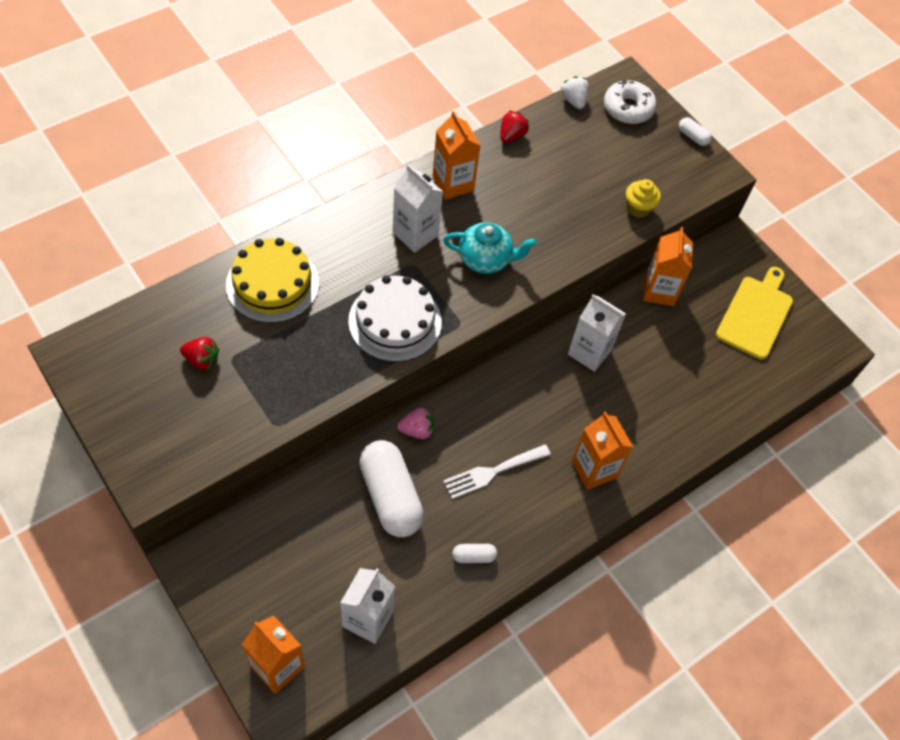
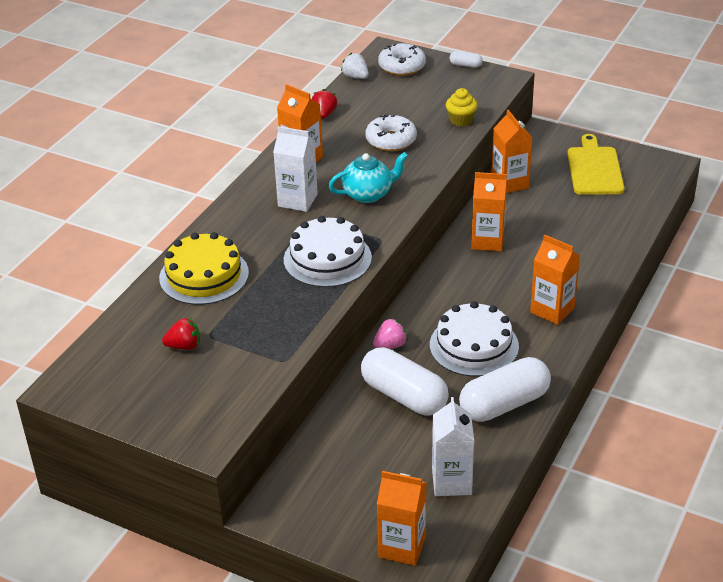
camera: 20 degrees left, 20 degrees down
white fork [443,444,551,499] -> white cake [430,301,519,377]
white capsule [452,544,497,563] -> white capsule [459,357,551,422], size x2.35
white carton [568,294,626,372] -> orange carton [471,172,507,251]
none -> white donut [365,114,417,151]

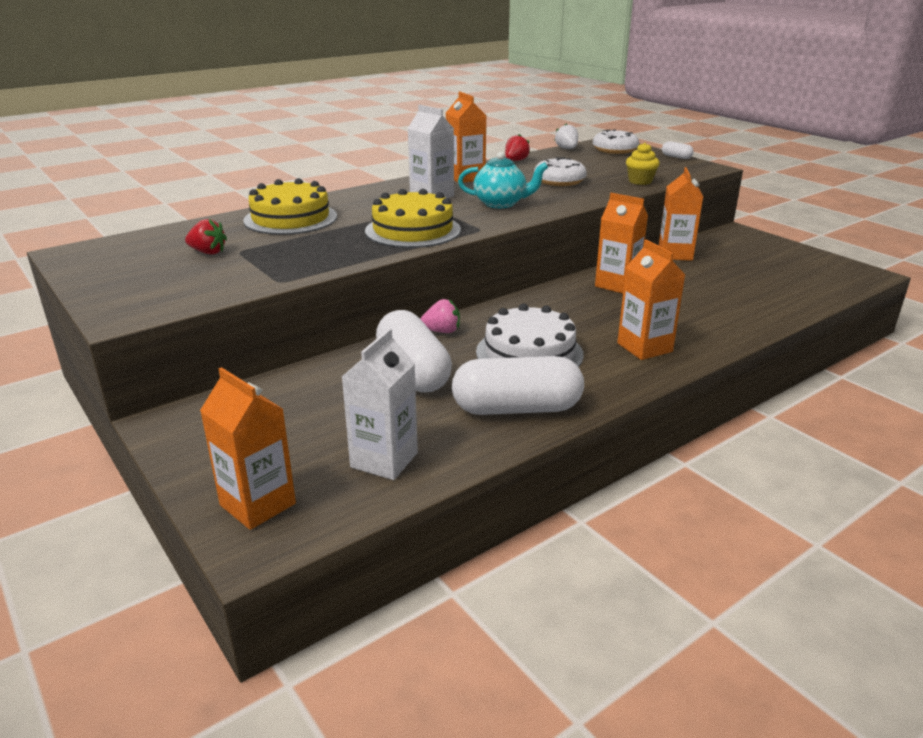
camera: 25 degrees right, 10 degrees down
white cake [284,216,372,287] -> yellow cake [365,189,461,248]
yellow cutting board [567,134,625,195] -> none

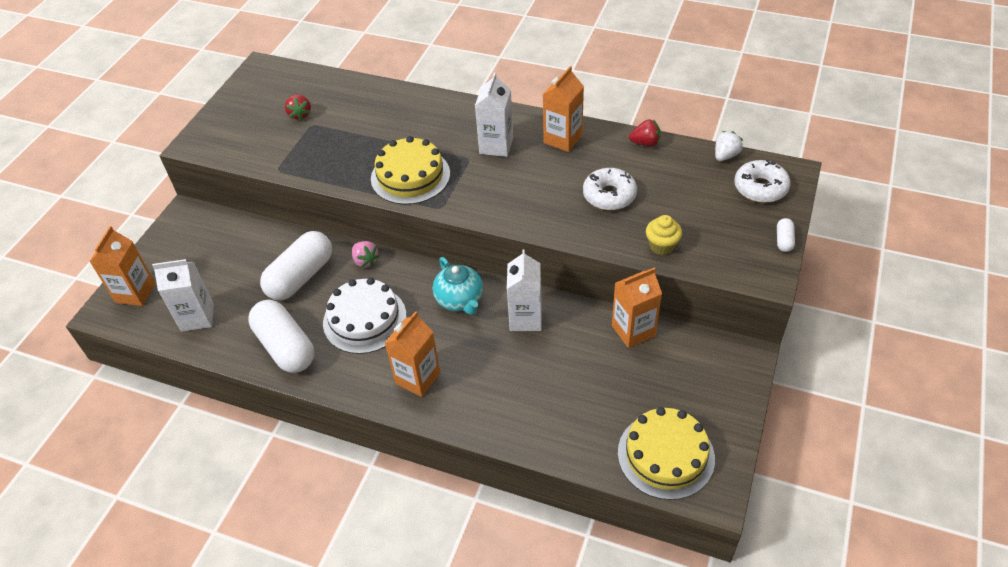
camera: 60 degrees right, 20 degrees up
yellow cake [243,178,337,235] -> yellow cake moved to [618,407,715,500]
turquoise teapot [458,152,548,208] -> turquoise teapot moved to [433,257,483,315]
orange carton [595,193,648,294] -> white carton [507,250,542,331]

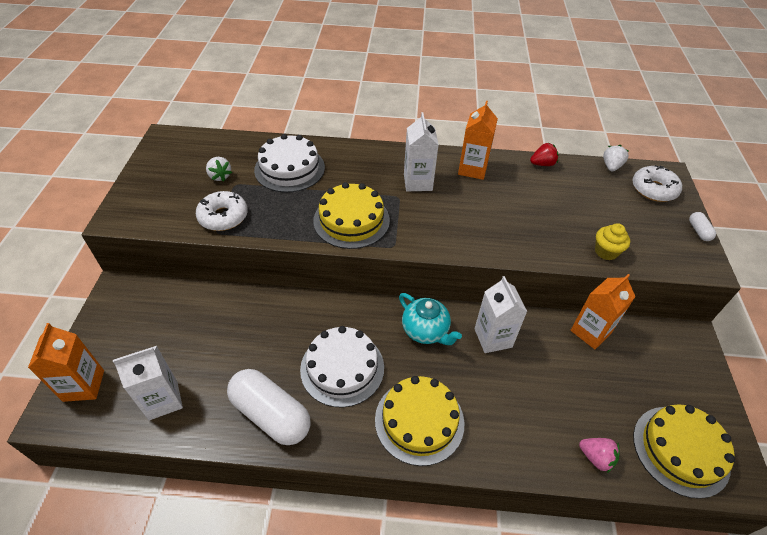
camera: 20 degrees left, 0 degrees up
white capsule [260,231,332,300] -> none
red strawberry [285,94,311,121] -> white strawberry [206,157,232,181]
pink strawberry [352,241,380,267] -> pink strawberry moved to [579,438,620,473]
orange carton [385,311,440,397] -> yellow cake [375,376,464,466]
white donut [583,168,637,210] -> white donut moved to [196,191,248,231]
none -> white cake [254,134,325,193]

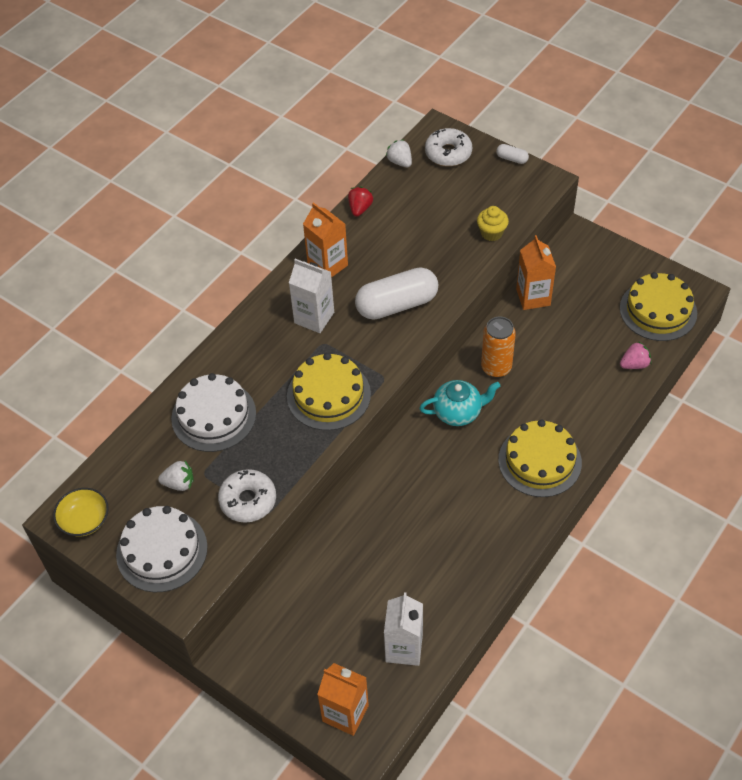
camera: 55 degrees left, 5 degrees up
white capsule [227,369,311,445] -> white capsule moved to [355,267,438,320]
white cake [300,326,384,407] -> white cake moved to [116,506,208,592]
white carton [474,276,527,353] -> orange can [481,317,516,378]
none -> yellow bowl [53,488,109,537]

